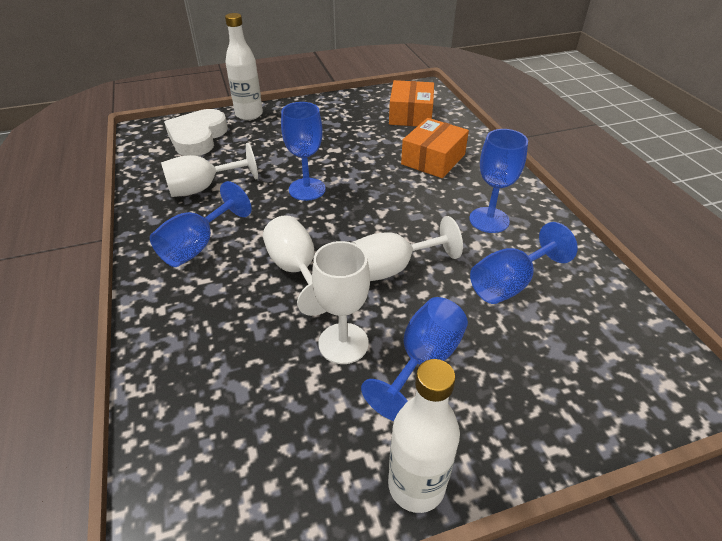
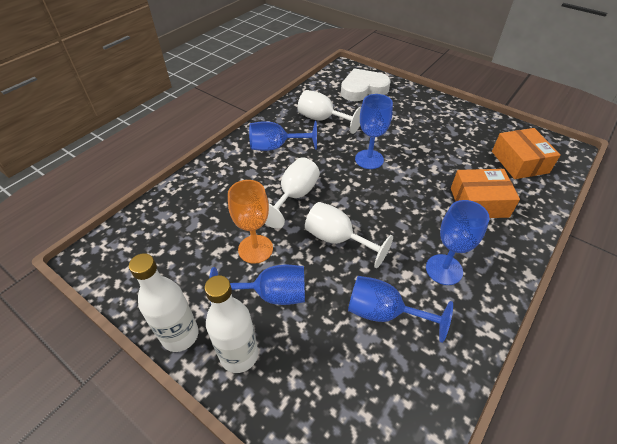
camera: 55 degrees right, 5 degrees up
white bottle [225,13,263,120] -> white bottle moved to [204,275,258,373]
white goblet [312,241,370,364] -> orange goblet [228,180,273,264]
orange box [389,80,434,126] -> orange box turned 75 degrees counterclockwise [492,128,561,179]

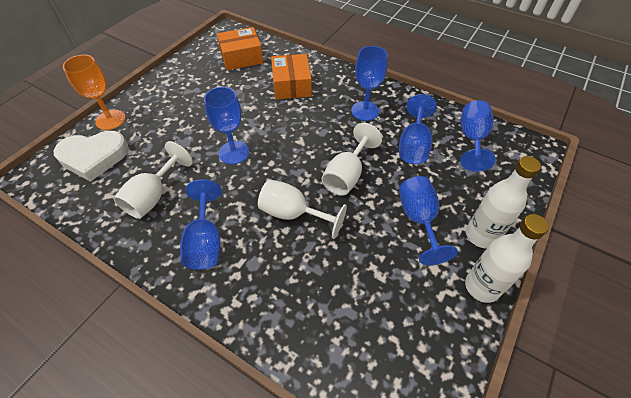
camera: 95 degrees left, 5 degrees up
orange goblet [228,180,273,264] -> orange goblet moved to [63,55,125,130]
white heart [341,68,391,101] -> white heart turned 75 degrees counterclockwise [54,131,129,182]
none -> blue goblet [460,100,496,172]

